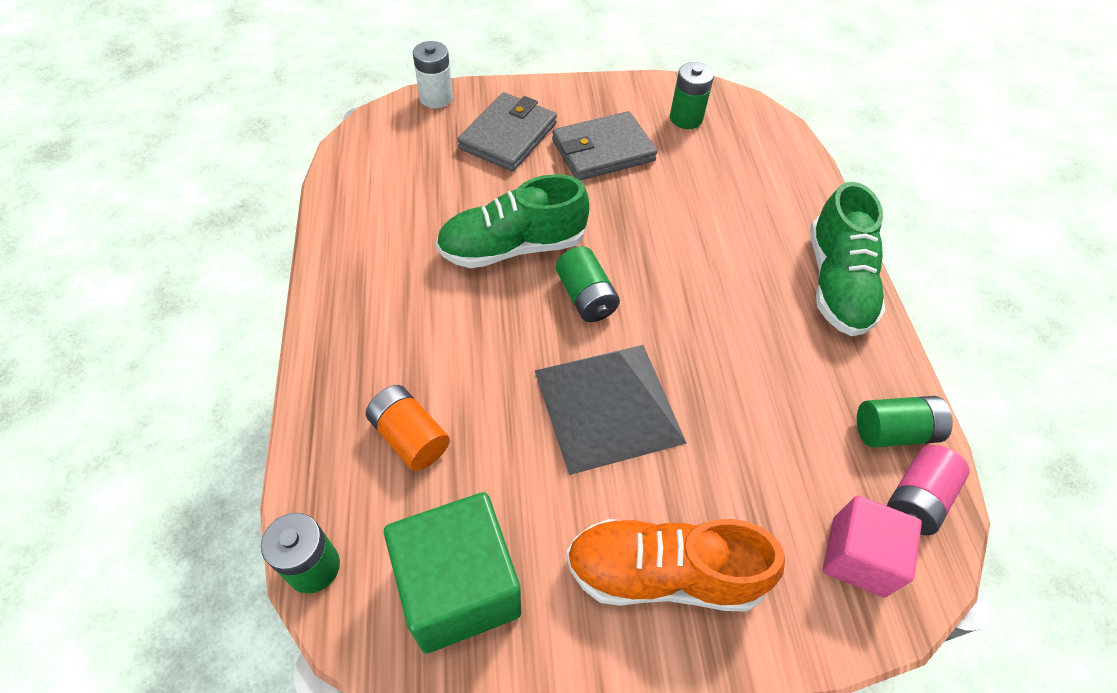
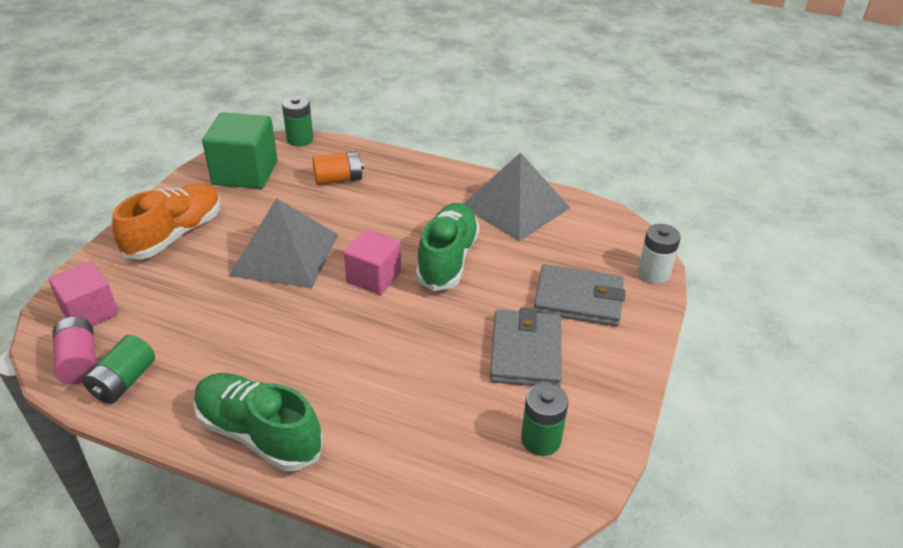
camera: 120 degrees right, 15 degrees down
grey wallet [457,92,557,172] -> grey wallet turned 45 degrees counterclockwise [534,264,625,326]
green battery [556,246,620,322] -> pink cube [344,230,401,295]
none -> grey pyramid [464,152,570,241]

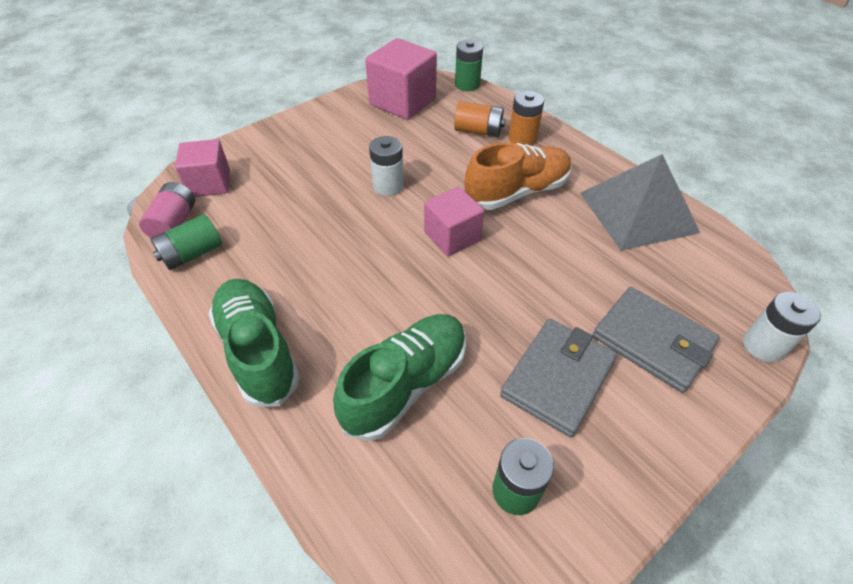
camera: 30 degrees right, 10 degrees up
orange shoe [112,183,221,259] -> orange shoe moved to [464,142,572,210]
green cube [202,112,278,189] -> pink cube [365,38,437,120]
grey pyramid [229,198,338,288] -> white battery [369,136,404,196]
green shoe [416,203,480,291] -> green shoe moved to [333,314,466,441]
none -> orange battery [509,91,544,146]

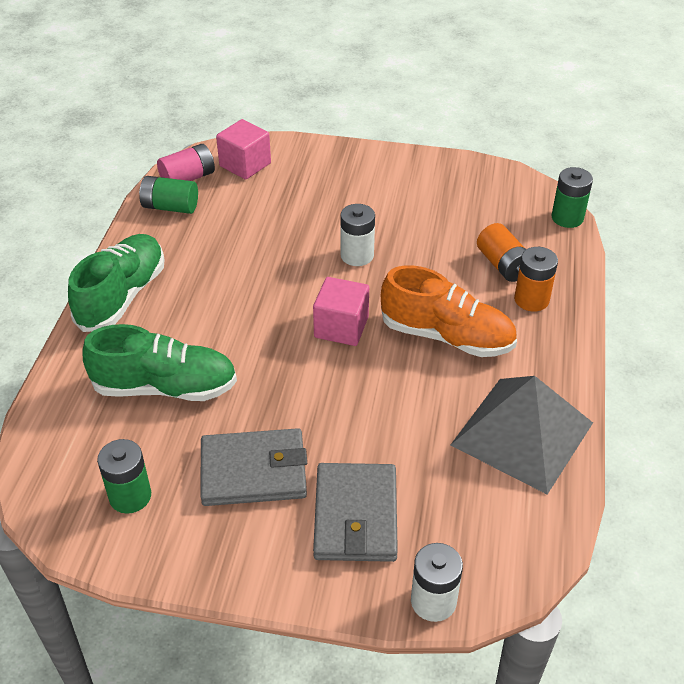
camera: 50 degrees right, 5 degrees down
pink cube [365,38,437,120] -> none

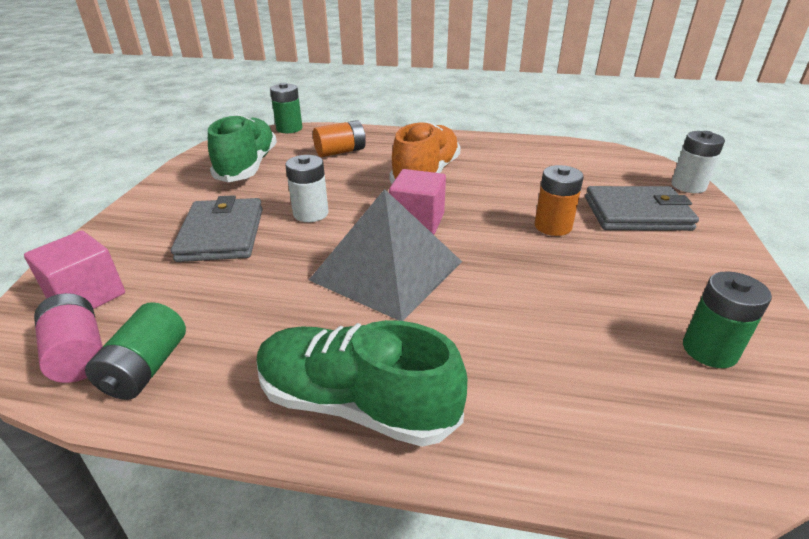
camera: 90 degrees left, 10 degrees down
green shoe [82,324,237,401] -> green shoe moved to [208,114,277,182]
grey wallet [200,428,307,506] -> grey wallet moved to [171,195,263,262]
grey pyramid [451,376,593,495] -> grey pyramid moved to [309,189,462,321]
orange battery [514,247,558,312] -> orange battery moved to [535,165,584,236]

